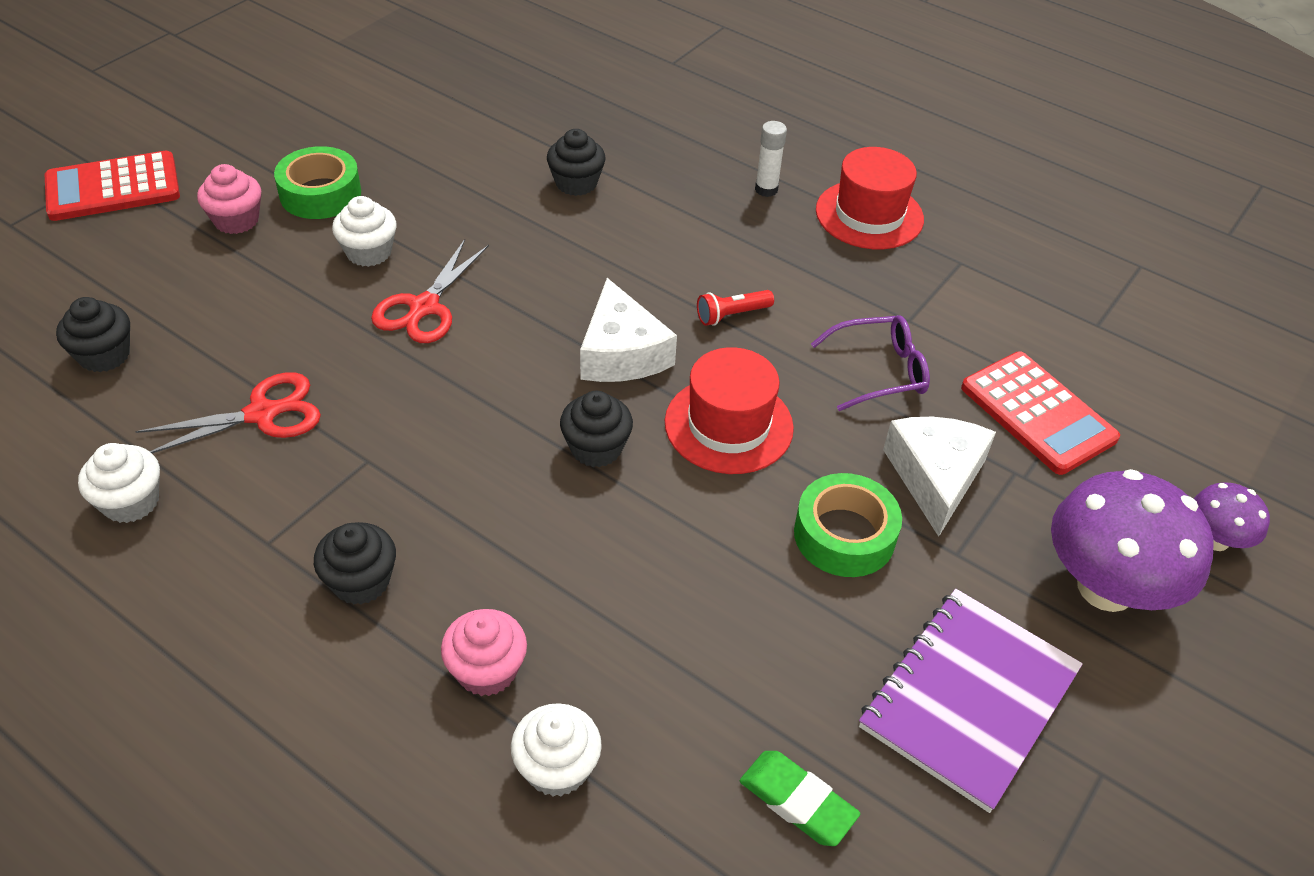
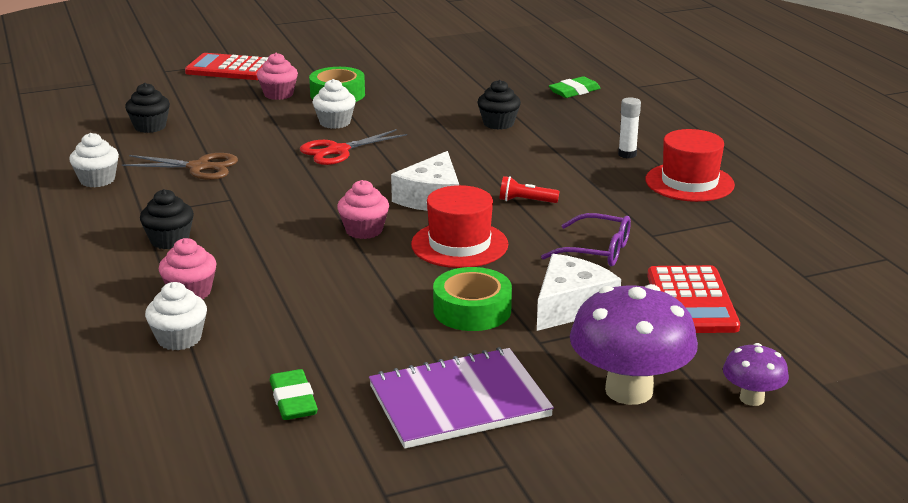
camera: 35 degrees right, 20 degrees down
red scissors [135,372,321,453] -> brown scissors [121,153,238,180]
black cupcake [560,391,633,467] -> pink cupcake [337,180,389,239]
none -> green eraser [549,76,601,98]

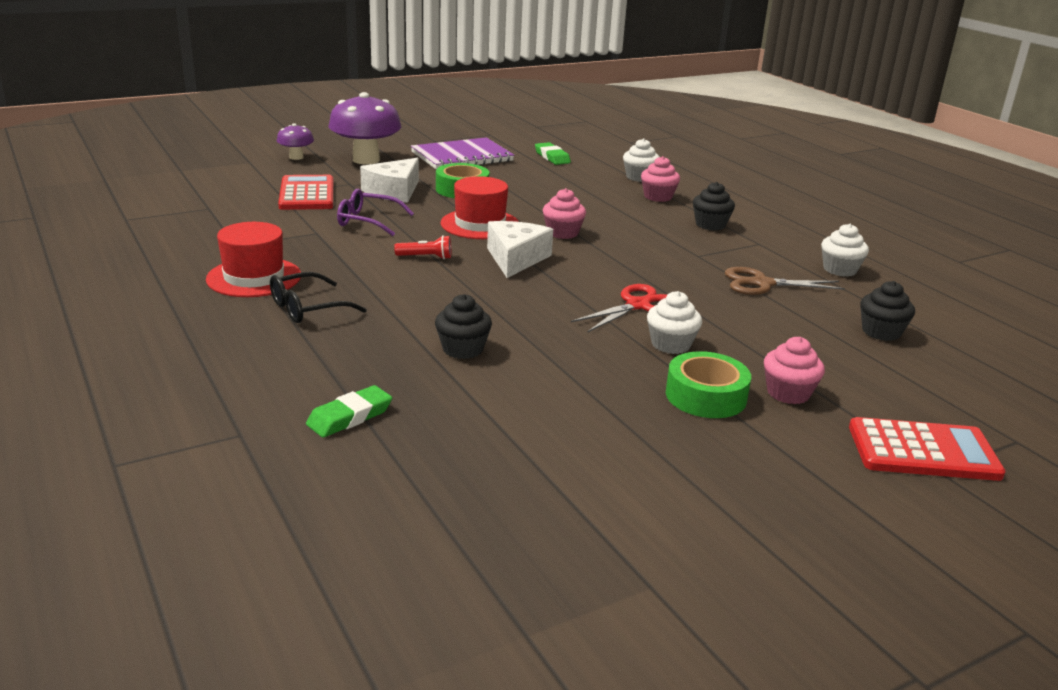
camera: 170 degrees right, 0 degrees up
white glue stick [618,97,641,158] -> black glasses [270,272,367,323]

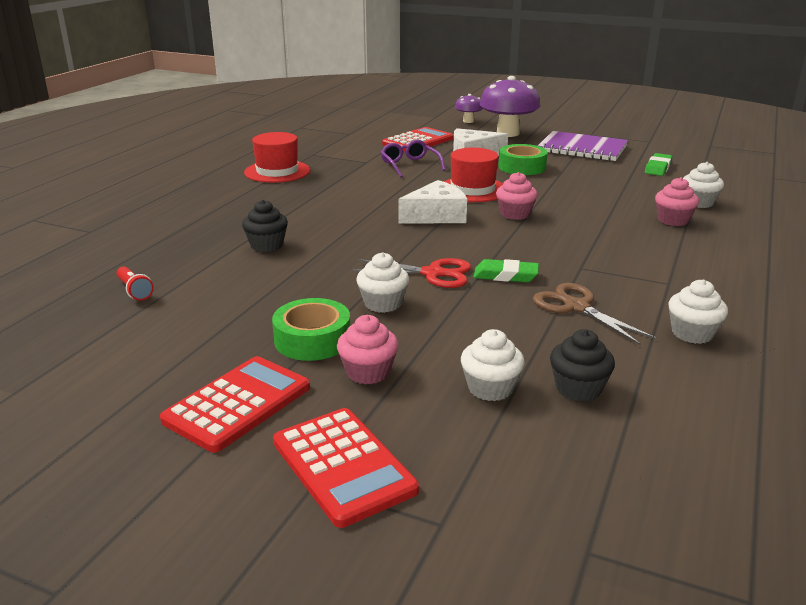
camera: 55 degrees right, 0 degrees up
black glasses [270,272,367,323] -> none
green eraser [306,385,392,438] -> green eraser moved to [473,259,539,282]
red flashlight [394,235,451,259] -> red flashlight moved to [117,267,154,300]
black cupcake [693,182,735,230] -> none
none -> red calculator [160,356,310,453]
none -> white cupcake [461,329,525,401]

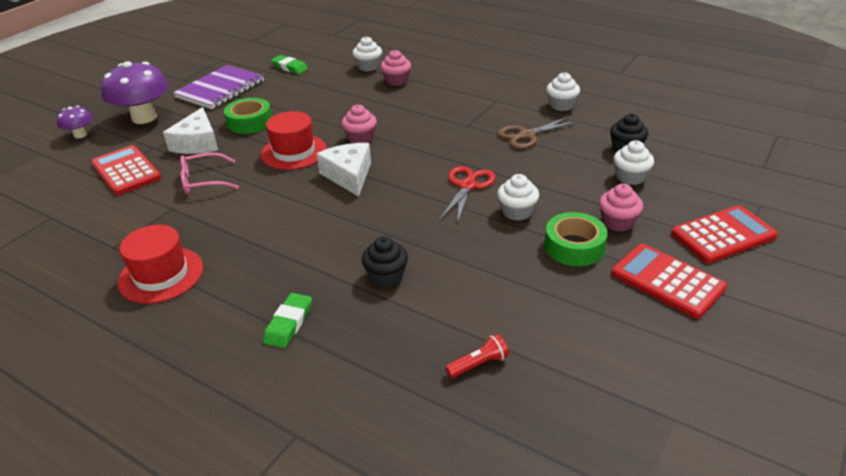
camera: 80 degrees left, 10 degrees up
purple glasses [380,140,446,178] -> pink glasses [180,152,239,194]
green eraser [473,259,539,282] -> green eraser moved to [263,293,312,348]

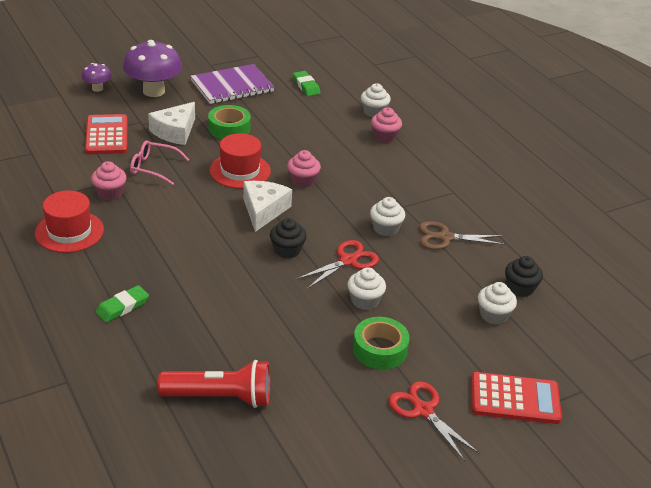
camera: 25 degrees right, 0 degrees up
black cupcake [362,236,408,287] -> black cupcake moved to [270,218,307,259]
red flashlight [445,334,509,378] -> red flashlight [158,360,270,408], size x2.11
white cupcake [546,72,580,111] -> white cupcake moved to [370,197,405,236]
pink cupcake [599,184,643,232] -> pink cupcake moved to [91,161,127,200]
red calculator [611,244,727,319] -> red scissors [388,381,479,461]

